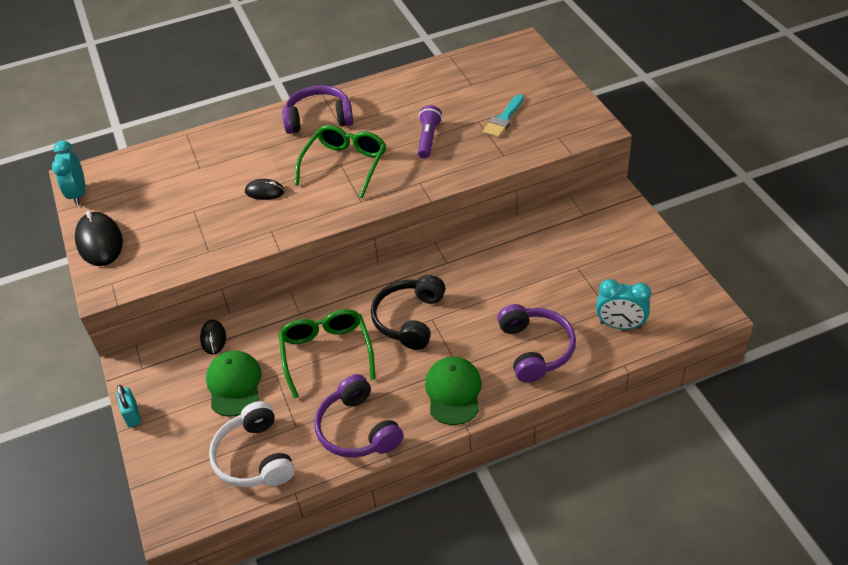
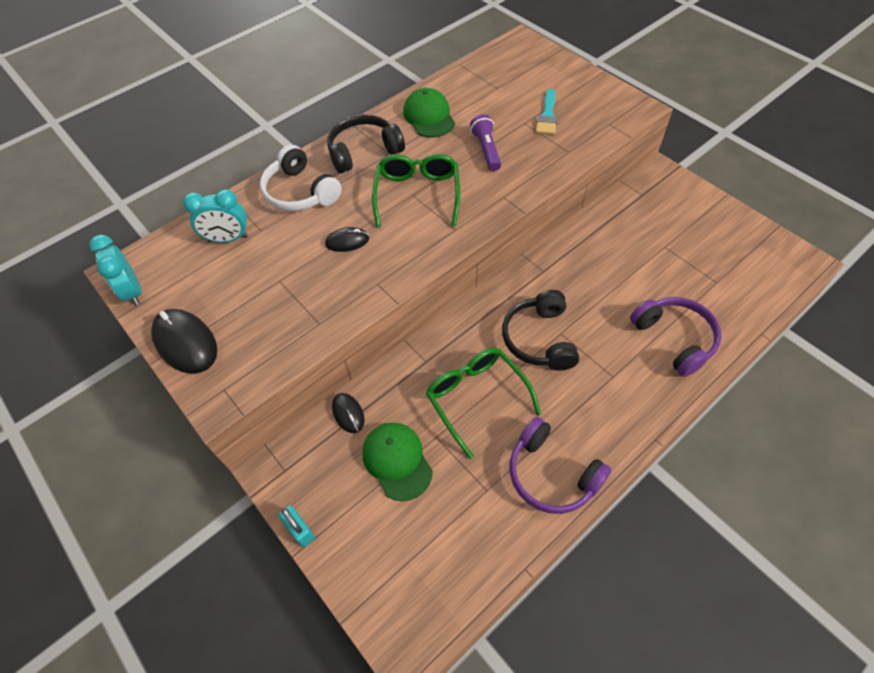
camera: 20 degrees left, 10 degrees up
white headphones [209,401,295,487] -> white headphones moved to [260,145,342,211]
purple headphones [282,85,353,134] -> black headphones [327,114,405,173]
green cap [425,357,482,425] -> green cap moved to [403,88,455,137]
turquoise clock [596,279,651,330] -> turquoise clock moved to [183,189,248,243]

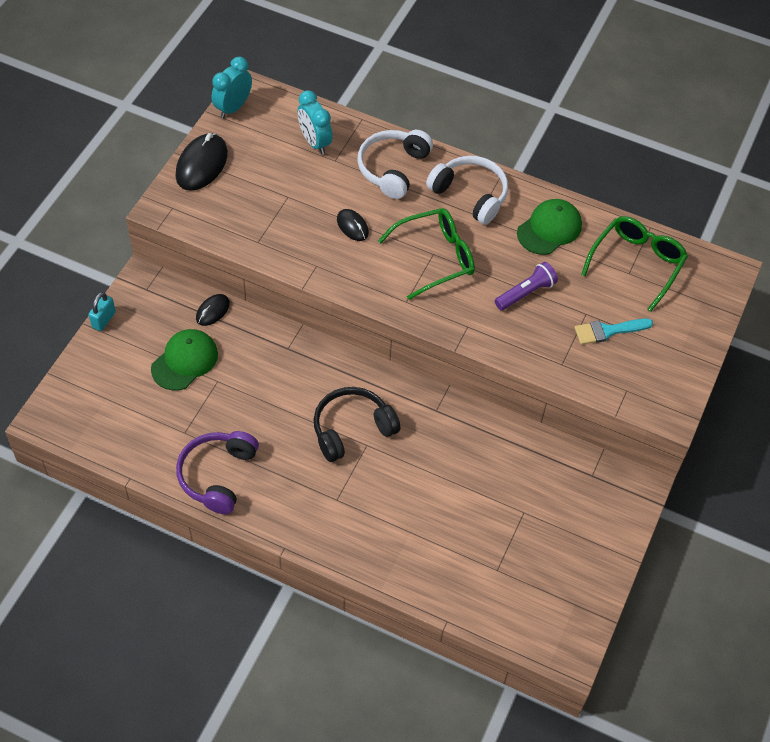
camera: 60 degrees right, 0 degrees up
black headphones [327,114,405,173] -> white headphones [426,156,508,225]
green glasses [426,348,541,459] -> green glasses moved to [581,216,688,312]
purple headphones [630,297,722,377] -> none

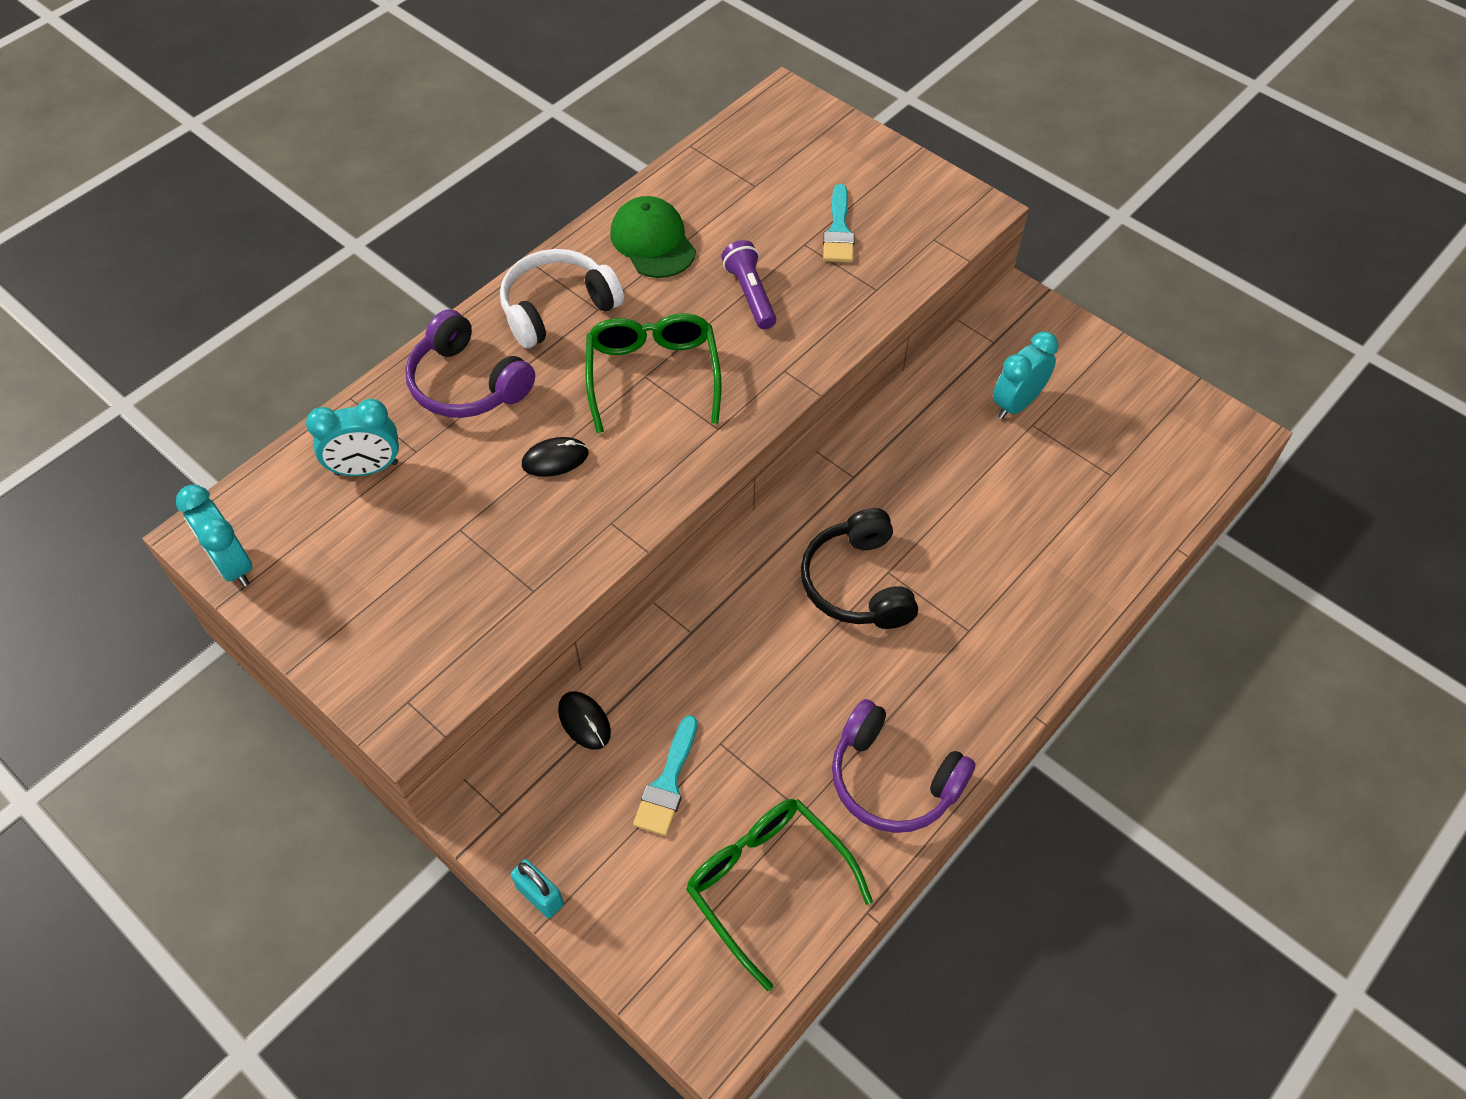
camera: 70 degrees left, 0 degrees up
green cap [151,329,218,390] -> turquoise brush [633,715,697,836]
black mouse [175,133,228,191] -> none
white headphones [357,130,433,199] -> purple headphones [405,310,535,418]
green glasses [581,216,688,312] -> green glasses moved to [686,799,873,991]
none -> turquoise clock [993,332,1058,419]

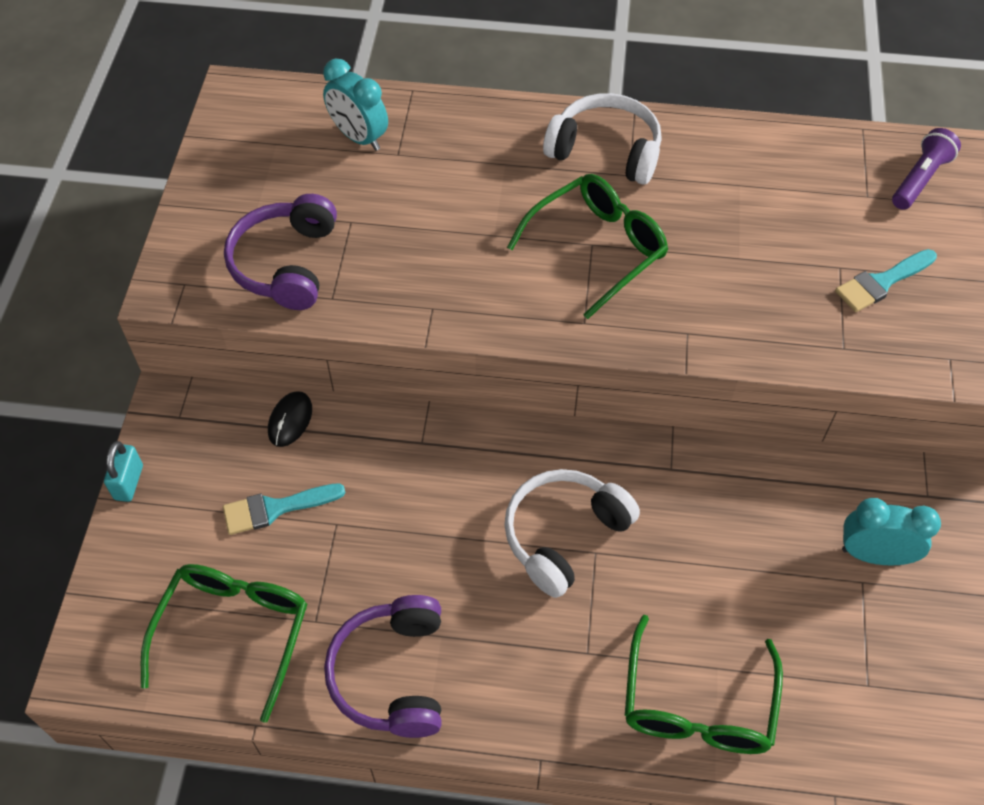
camera: 55 degrees right, 0 degrees up
turquoise clock [176,485,253,587] -> none
purple headphones [405,310,535,418] -> purple headphones moved to [224,194,337,310]
black mouse [522,437,588,477] -> none
green cap [610,196,696,278] -> none
purple flashlight [721,240,776,329] -> purple flashlight moved to [892,128,961,210]
black headphones [801,508,918,629] -> white headphones [504,469,640,598]
none -> green glasses [625,615,783,754]

